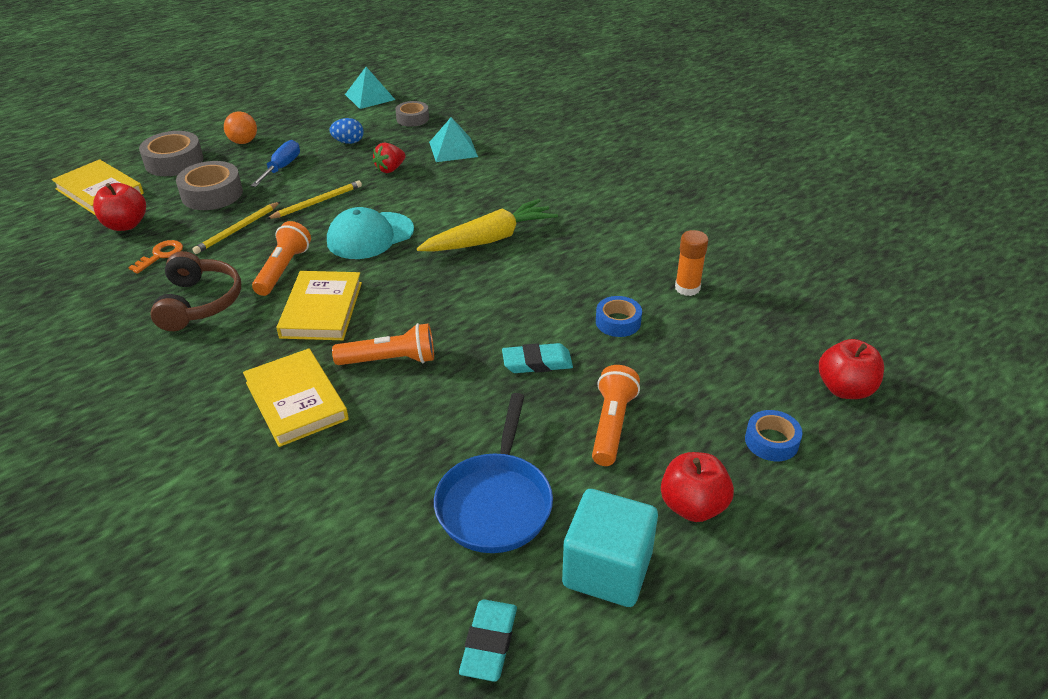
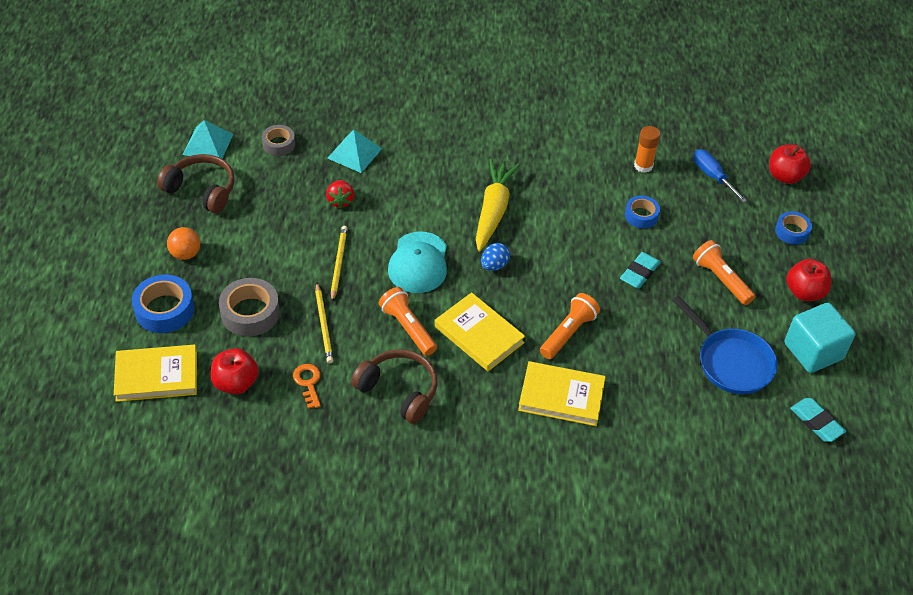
camera: 50 degrees left, 10 degrees up
grey tape [139,131,204,176] -> blue tape [132,274,194,333]
blue screwdriver [250,140,300,187] -> blue screwdriver moved to [693,149,747,203]
blue egg [329,118,364,144] -> blue egg moved to [481,243,510,271]
none -> brown headphones [157,154,235,213]

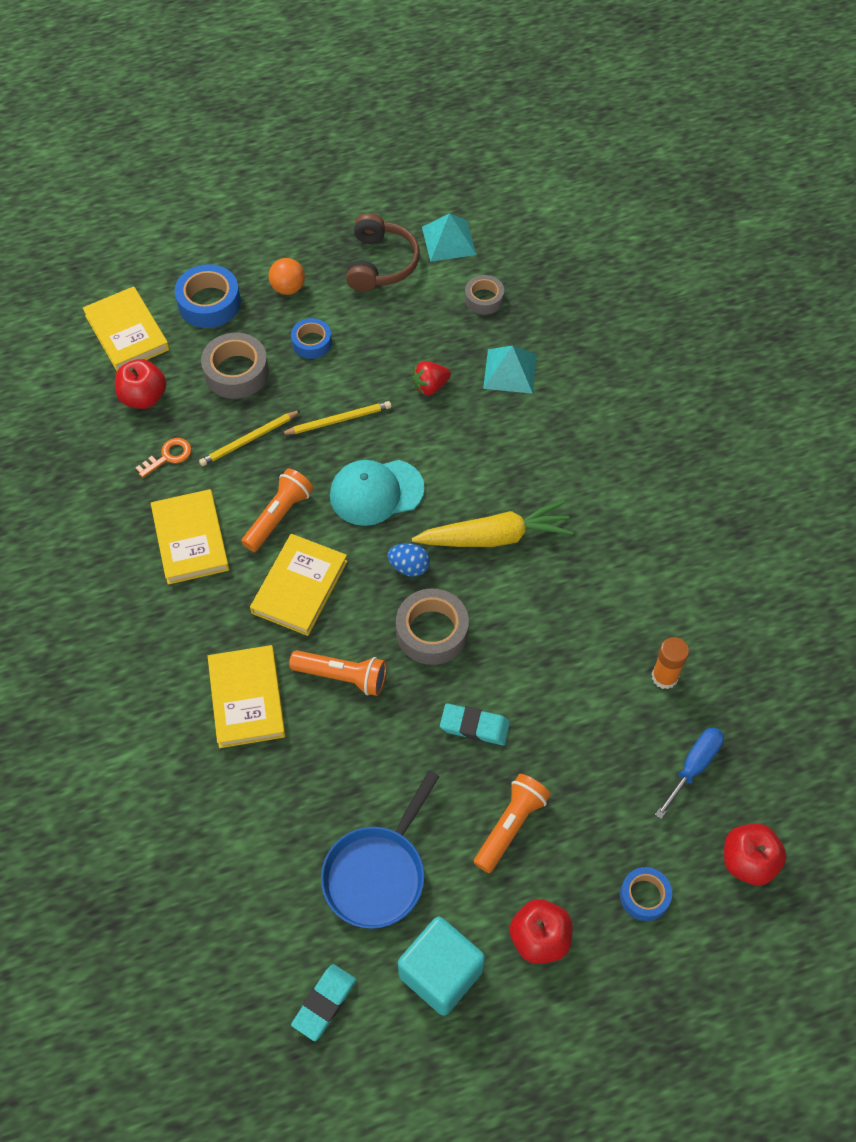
camera: 70 degrees right, 10 degrees up
brown headphones [351,349,437,424] -> yellow book [151,489,229,585]
blue tape [625,195,660,228] -> blue tape moved to [291,318,332,359]
none -> grey tape [396,589,469,665]

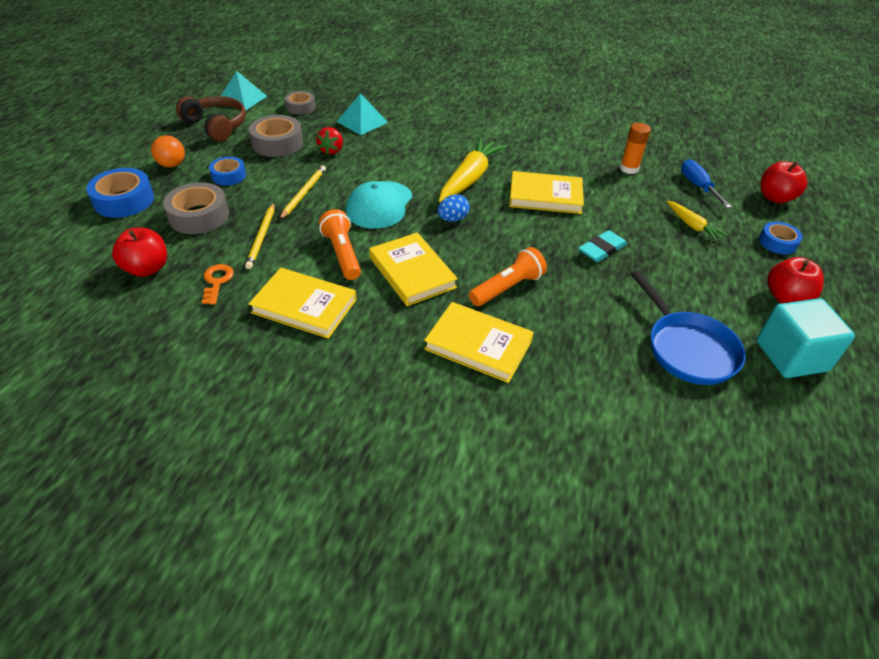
camera: 55 degrees left, 15 degrees down
yellow book [83,286,169,371] -> yellow book moved to [509,171,584,214]
turquoise eraser [291,964,357,1041] -> none
grey tape [396,589,469,665] -> grey tape moved to [249,115,303,157]
orange flashlight [474,774,551,873] -> none
none -> yellow carrot [667,201,728,242]

